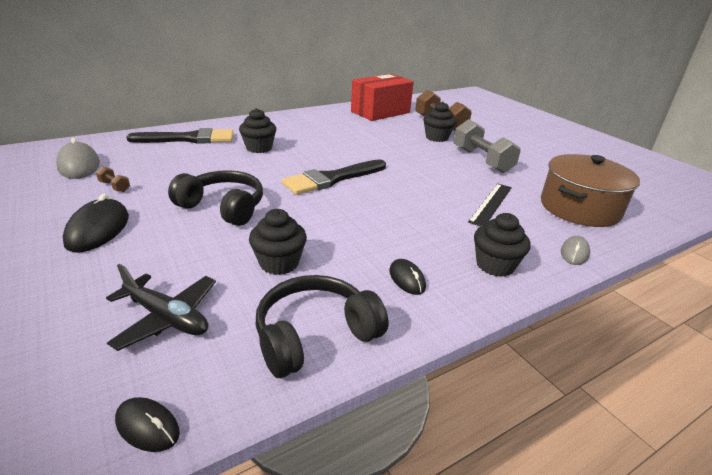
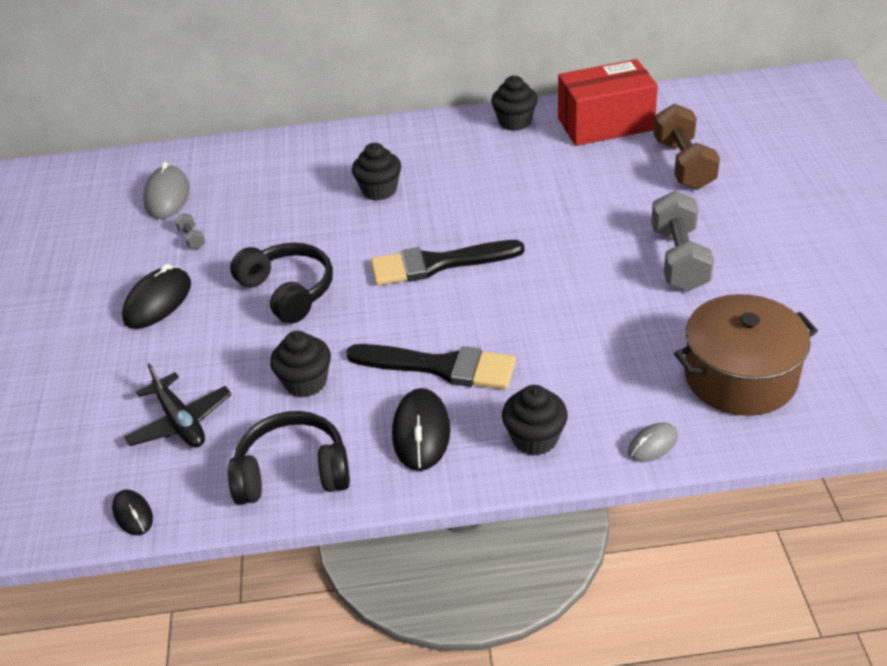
camera: 30 degrees right, 10 degrees up
brown dumbbell [96,167,130,192] -> grey dumbbell [175,213,205,249]
black brush [126,128,234,144] -> black brush moved to [346,344,516,390]
black mouse [389,259,426,295] -> black mouse [392,388,450,471], size x1.75
black cupcake [423,101,456,142] -> black cupcake moved to [491,76,538,131]
black ruler [468,184,512,226] -> none

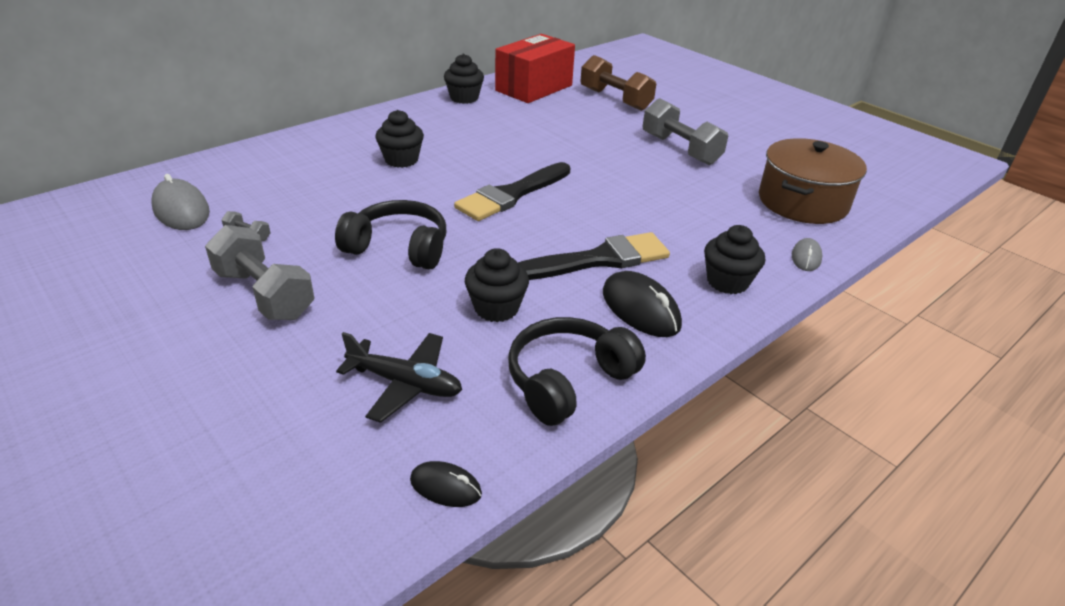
camera: 40 degrees left, 5 degrees down
black mouse [122,264,191,329] -> grey dumbbell [205,225,314,320]

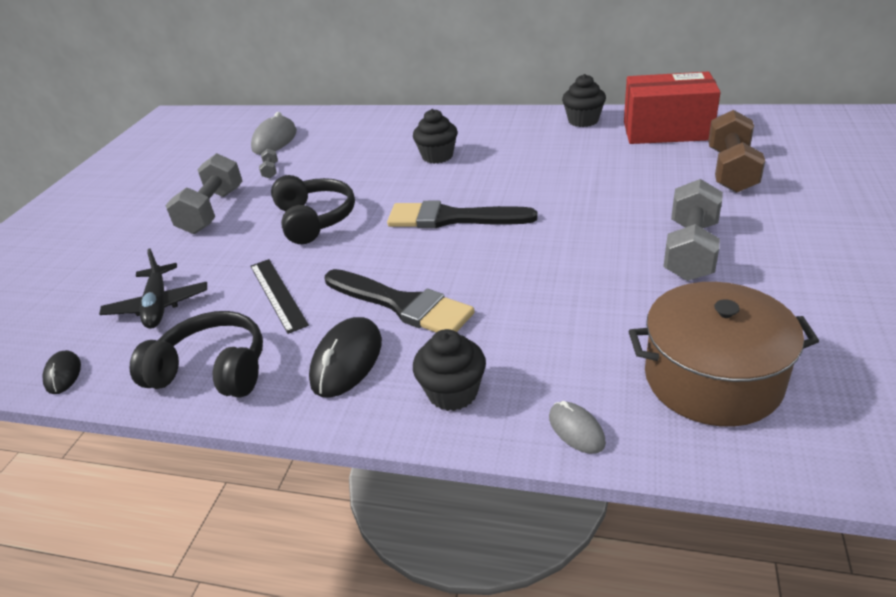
camera: 60 degrees right, 0 degrees up
black cupcake [465,248,529,322] -> black ruler [250,259,309,334]
grey mouse [792,238,822,271] -> grey mouse turned 75 degrees clockwise [549,401,606,454]

